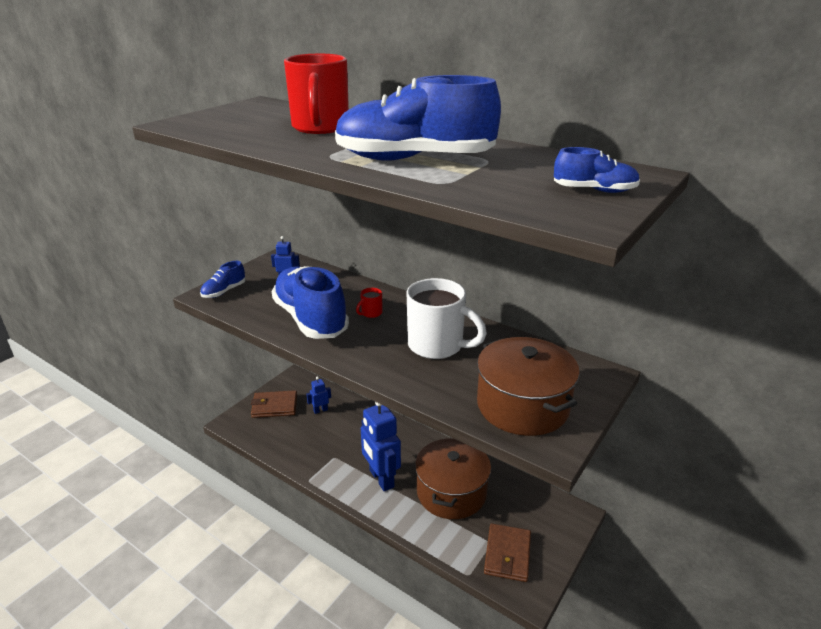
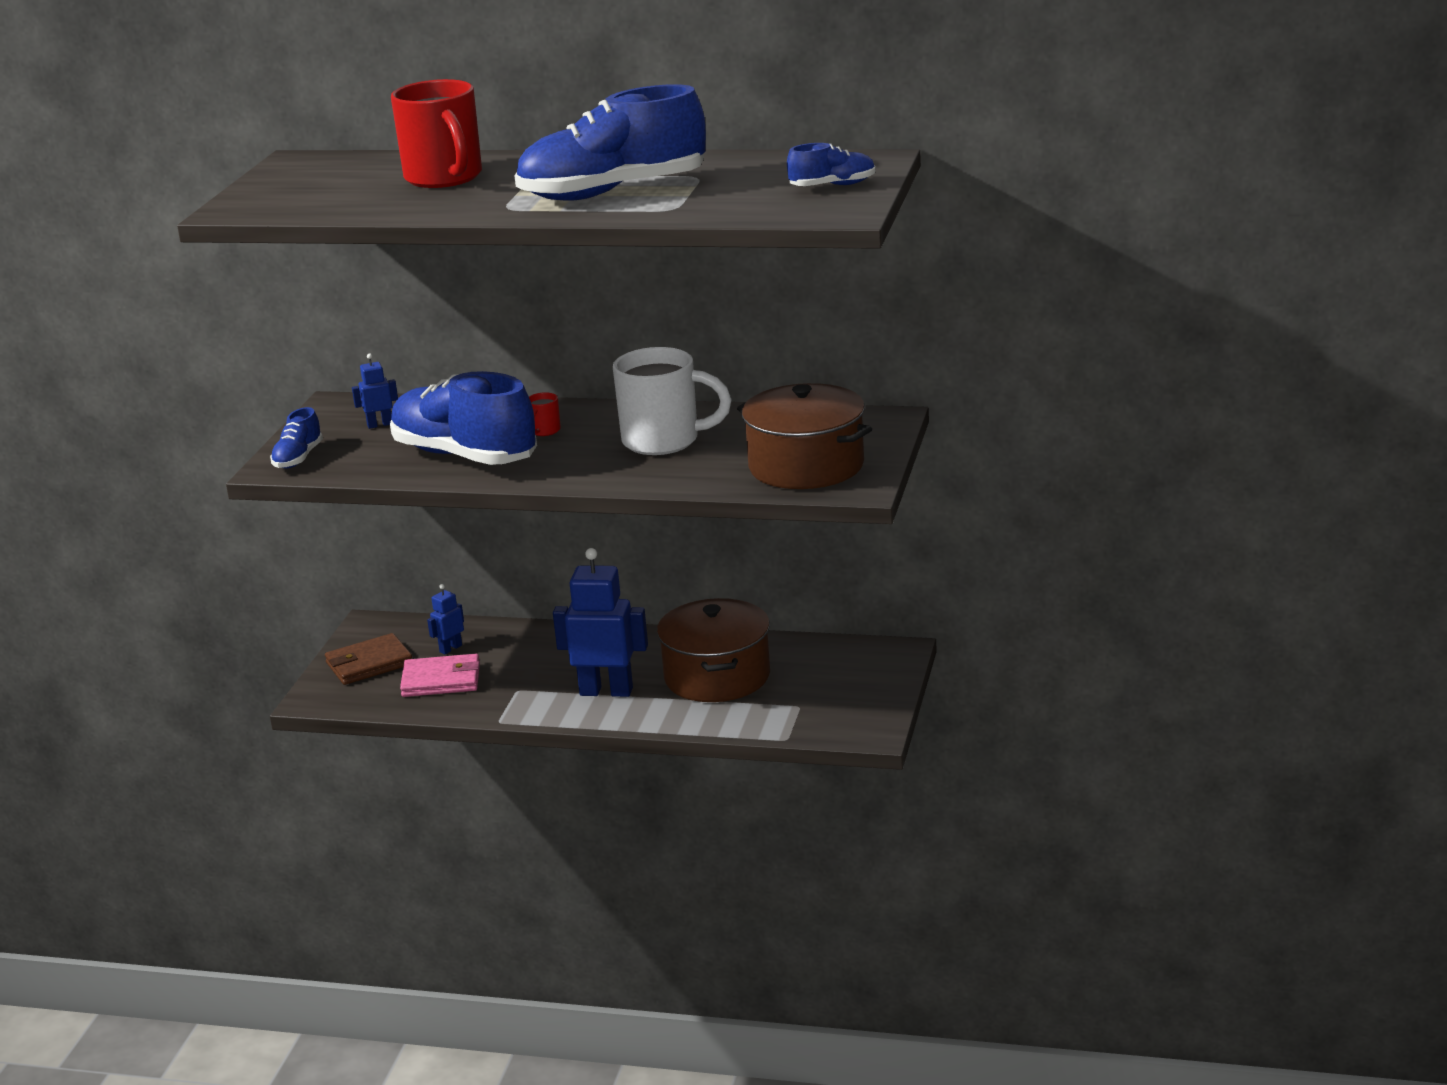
camera: 20 degrees left, 5 degrees down
blue robot [361,402,401,491] -> blue robot turned 150 degrees clockwise [553,548,648,697]
brown wallet [484,523,531,582] -> none
none -> pink wallet [400,654,480,697]

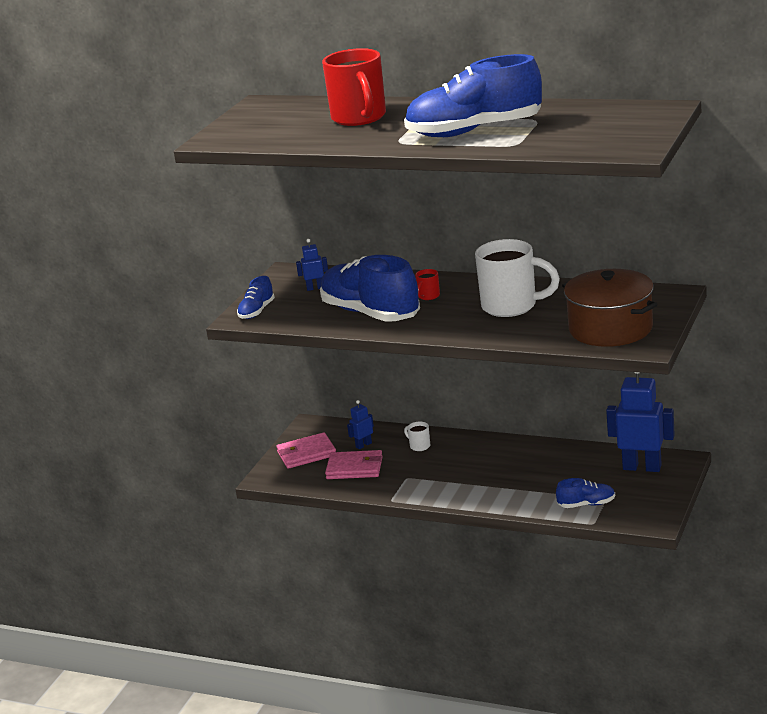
camera: 10 degrees right, 0 degrees up
brown wallet [325,633,412,685] -> pink wallet [276,432,336,469]
blue robot [553,548,648,697] -> blue robot moved to [606,372,675,472]
brown pot [657,598,770,702] -> none
blue shoe [787,143,876,186] -> blue shoe moved to [556,478,615,508]
none -> white mug [404,422,430,451]

